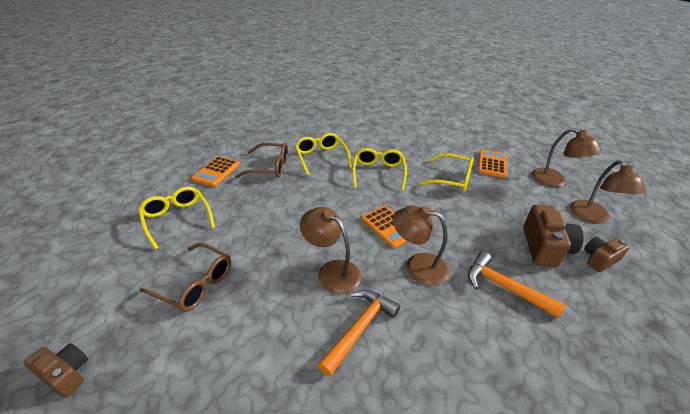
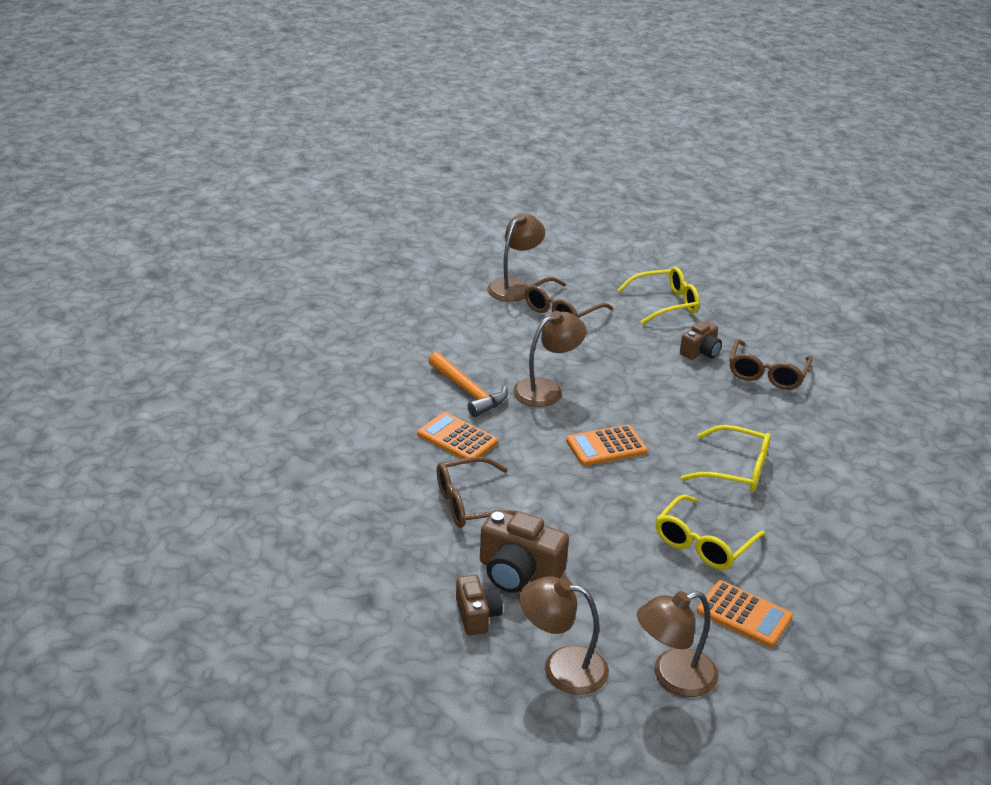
camera: 105 degrees right, 5 degrees down
brown camera [24,343,88,398] -> brown camera moved to [680,321,722,360]
orange calculator [191,156,240,187] -> orange calculator moved to [417,412,498,463]
yellow glasses [295,133,352,176] -> none
brown lamp [393,205,449,286] -> brown lamp moved to [487,213,545,301]
orange hammer [468,252,565,318] -> brown glasses [437,457,518,528]

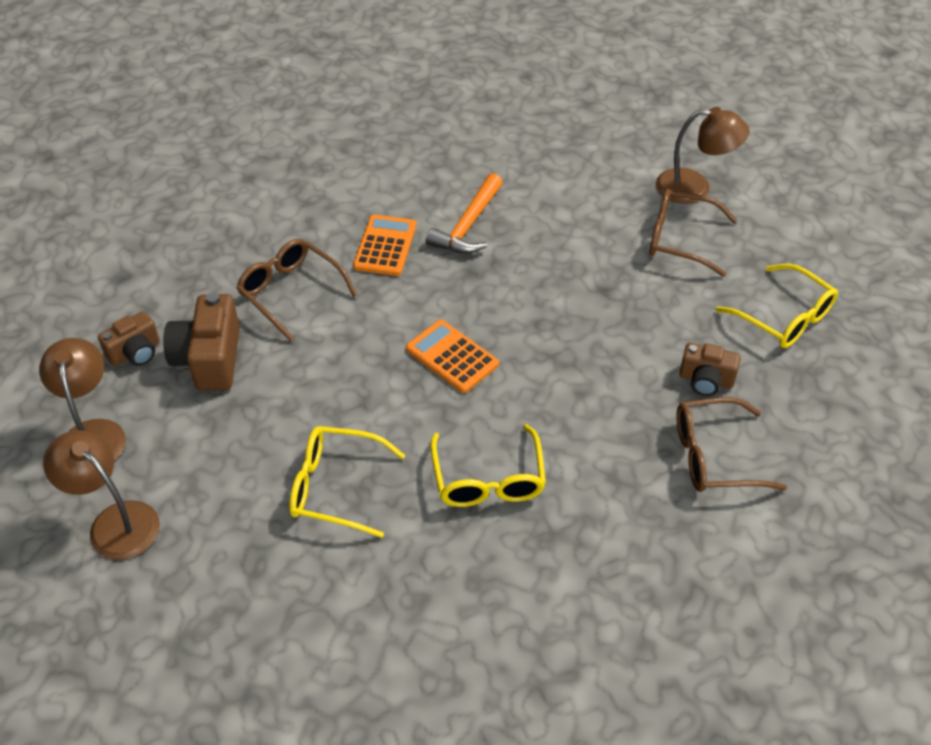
camera: 65 degrees right, 15 degrees up
brown lamp [513,311,586,407] -> none
orange calculator [697,580,793,647] -> none

